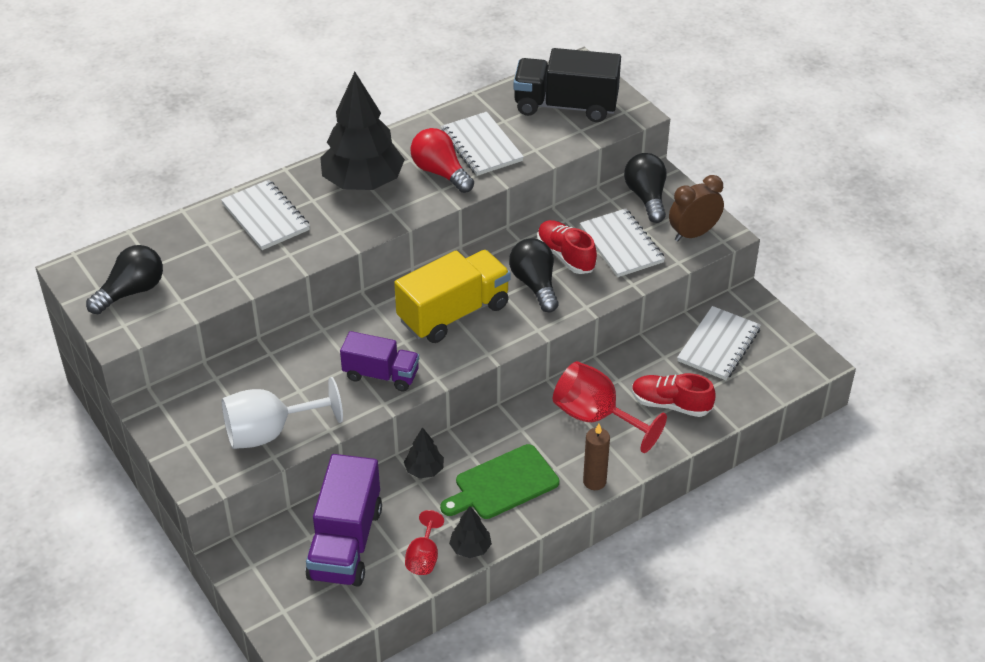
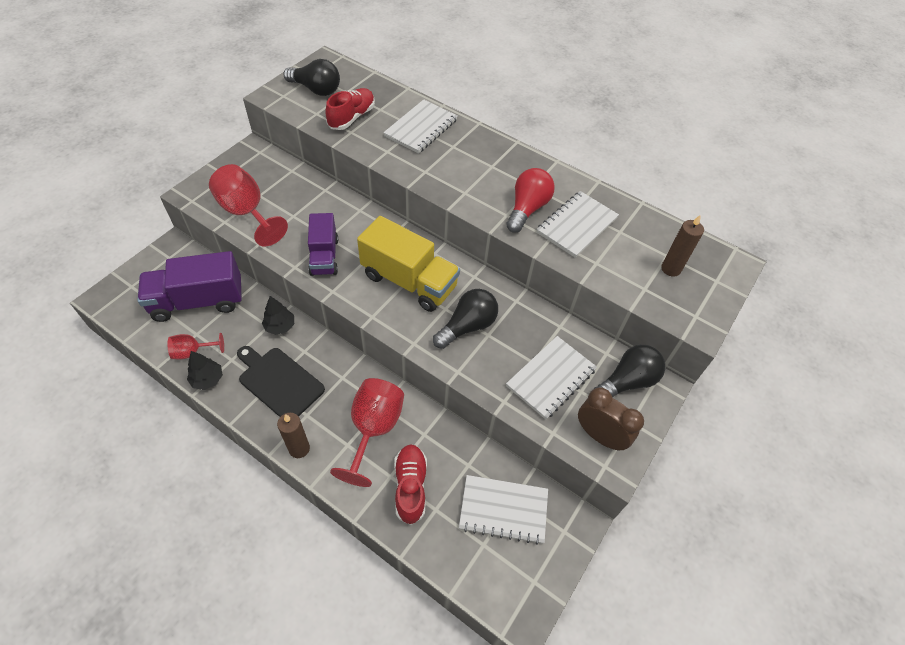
camera: 65 degrees right, 10 degrees up
white goblet [222,377,343,449] -> red goblet [209,164,288,246]
black tree [320,72,405,190] -> none
green cutting board [440,444,559,519] -> black cutting board [237,346,325,417]
black truck [513,48,621,122] -> brown candle [661,215,704,277]
red shoe [537,220,597,274] -> red shoe moved to [325,88,375,130]

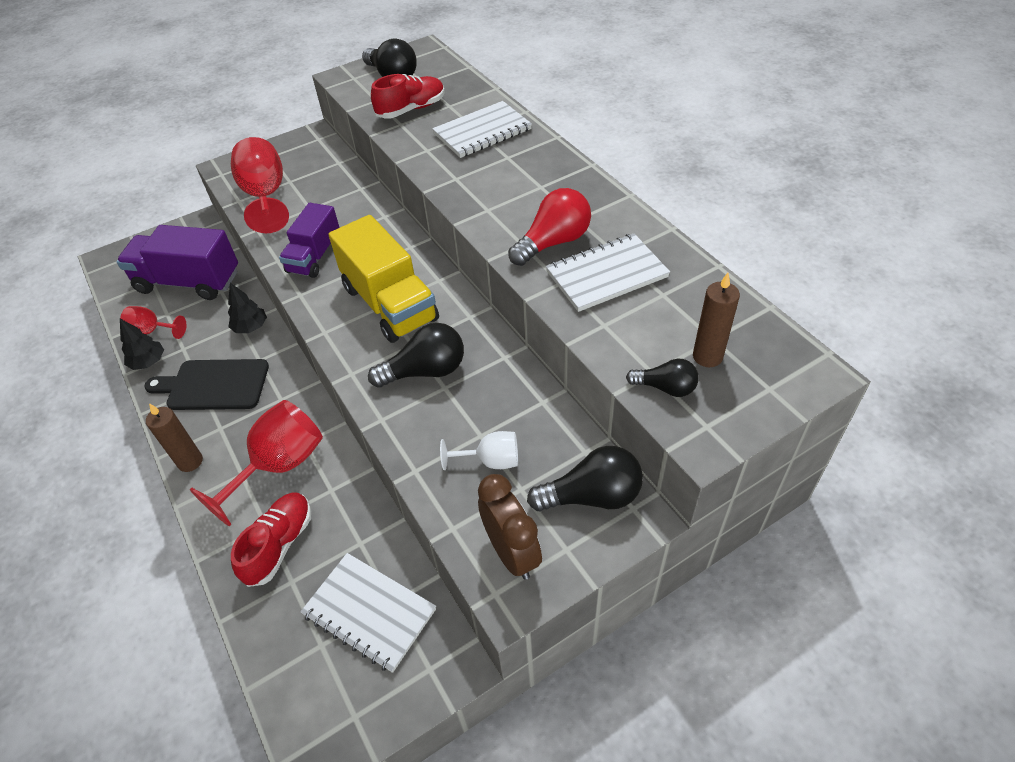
camera: 30 degrees right, 5 degrees down
black cutting board [237,346,325,417] -> black cutting board turned 60 degrees counterclockwise [144,359,269,410]
white notebook [506,336,597,420] -> white goblet [440,431,518,470]
none -> black light bulb [626,359,699,397]

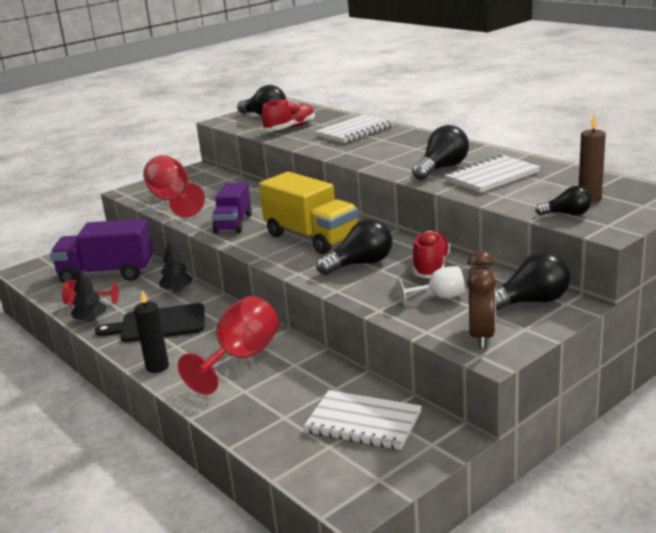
camera: 10 degrees left, 25 degrees down
brown candle [146,403,203,472] -> black candle [134,290,169,373]
red shoe [231,492,311,587] -> red shoe moved to [413,231,450,278]
brown clock [478,474,542,580] -> brown clock turned 45 degrees clockwise [467,251,496,348]
red light bulb [508,188,591,266] -> black light bulb [412,125,469,180]

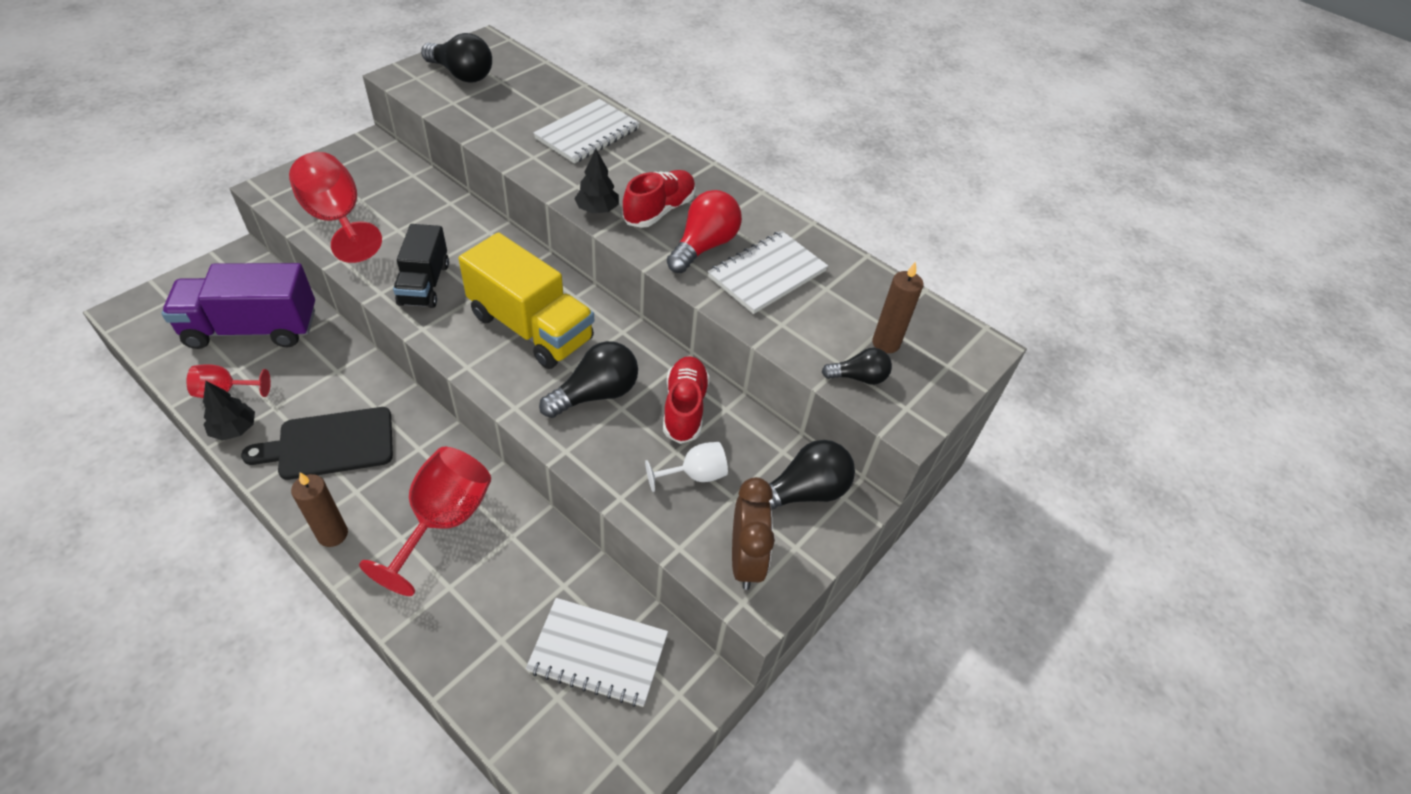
camera: 15 degrees left, 25 degrees up
black candle [134,290,169,373] -> brown candle [291,472,348,547]
black tree [159,241,193,292] -> black tree moved to [574,149,619,213]
purple truck [212,182,252,233] -> black truck [393,224,449,308]
red shoe [262,99,315,131] -> red shoe moved to [622,170,696,228]
black light bulb [412,125,469,180] -> red light bulb [667,190,742,273]

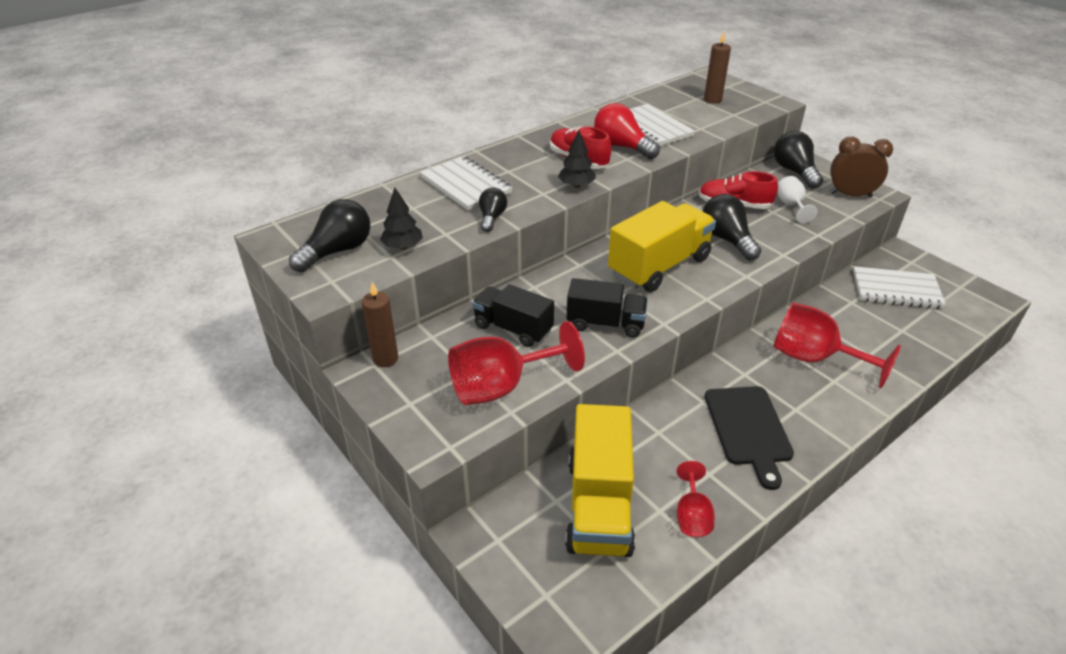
camera: 75 degrees left, 10 degrees down
purple truck [162,263,315,349] -> yellow truck [565,404,635,557]
black tree [203,381,255,441] -> black tree moved to [380,188,423,250]
brown candle [291,472,348,547] -> brown candle moved to [362,282,398,367]
white notebook [526,598,668,707] -> white notebook turned 75 degrees clockwise [853,266,946,309]
black light bulb [822,348,892,385] -> black light bulb moved to [479,188,507,232]
none -> black truck [472,284,554,347]

